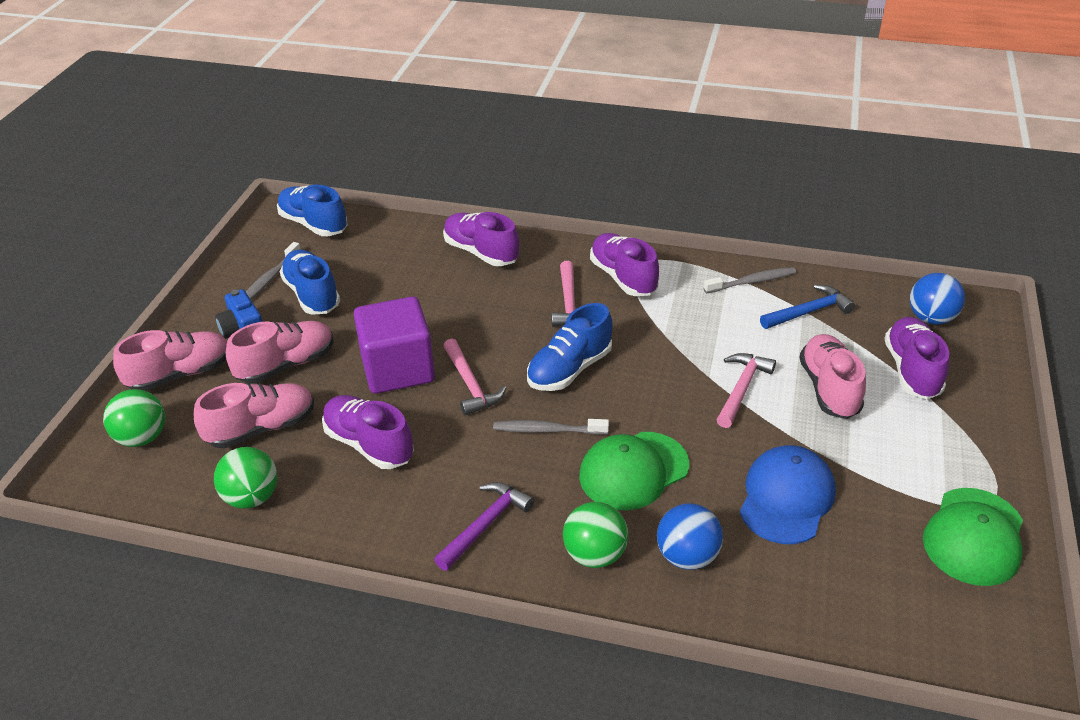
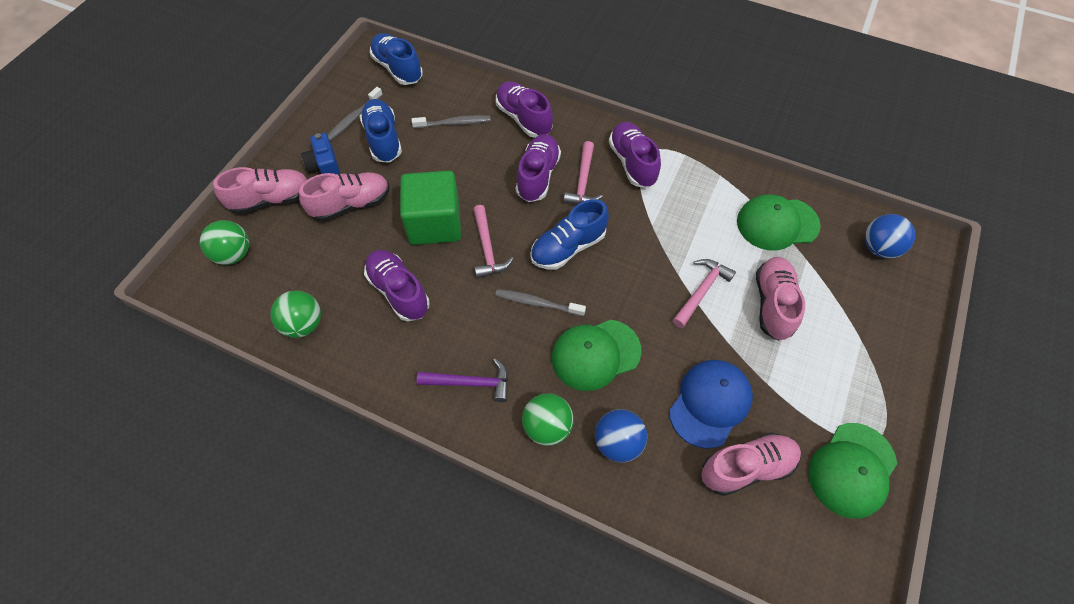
camera: 10 degrees right, 20 degrees up
pink shoe [194,383,314,448] -> pink shoe moved to [701,432,801,496]
purple cube [354,296,435,394] -> green cube [400,171,461,245]
purple hammer [434,482,534,571] -> purple hammer turned 45 degrees clockwise [417,358,509,402]
grey toothbrush [703,267,796,293] -> grey toothbrush moved to [412,115,491,129]
blue hammer [760,285,855,329] -> green cap [737,194,821,251]
purple shoe [884,317,949,399] -> purple shoe moved to [516,134,561,202]

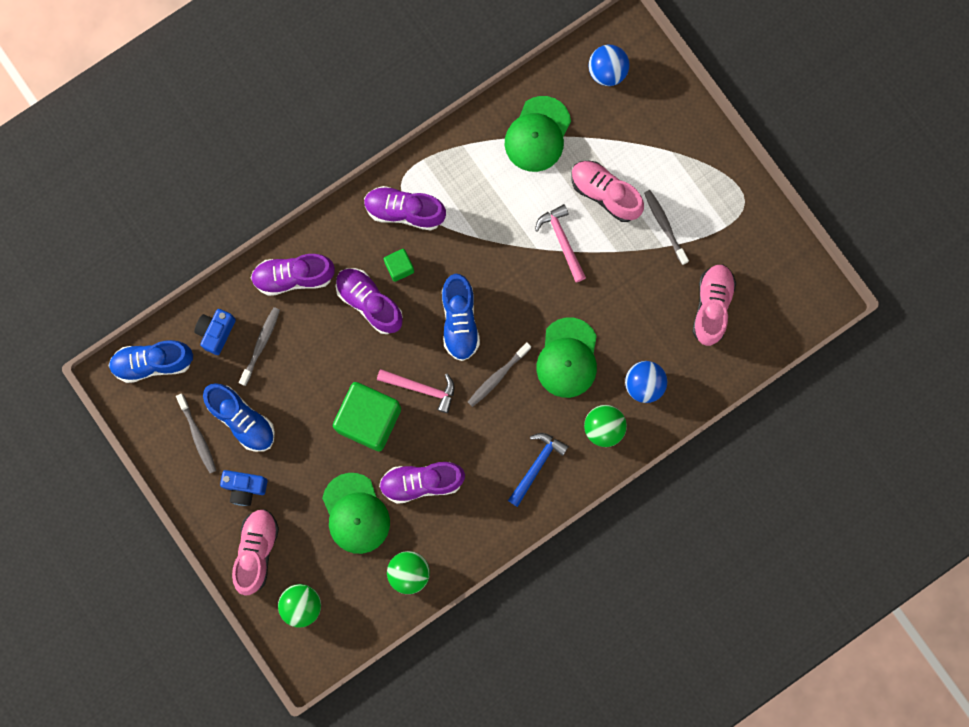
camera: 60 degrees left, 20 degrees up
pink shoe [299,172,389,221] -> none
blue shoe [360,99,402,163] -> blue shoe turned 150 degrees counterclockwise [203,383,275,452]
purple hammer [417,358,509,402] -> blue hammer [508,433,569,507]
pink hammer [563,141,603,204] -> green cube [384,249,414,282]
blue cap [669,360,753,449] -> none
green cap [808,423,897,519] -> green cap moved to [322,473,390,554]
none -> blue camera [194,309,236,355]
none -> grey toothbrush [644,190,689,265]

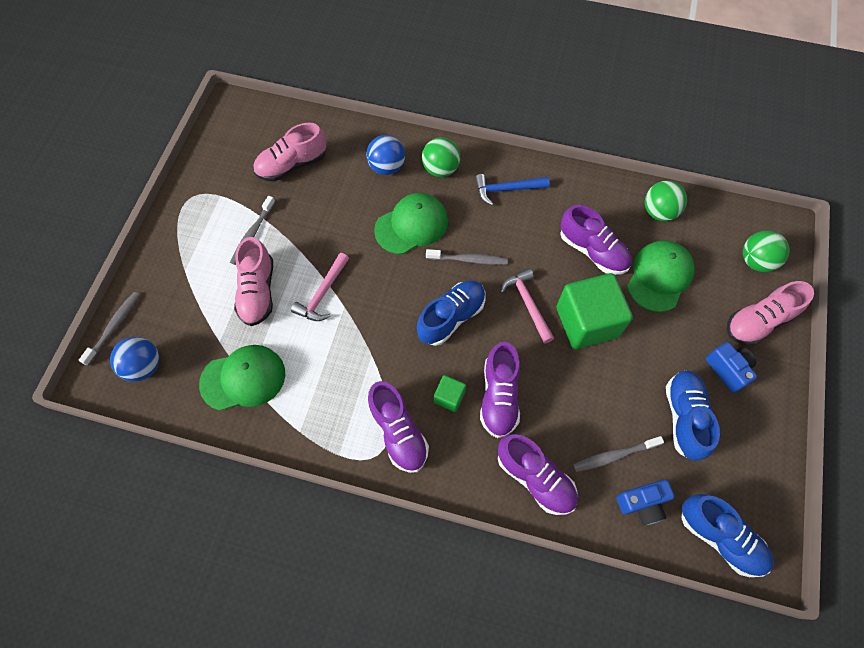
camera: 130 degrees left, 15 degrees down
grey toothbrush [176,394,216,473] -> grey toothbrush moved to [79,292,140,366]

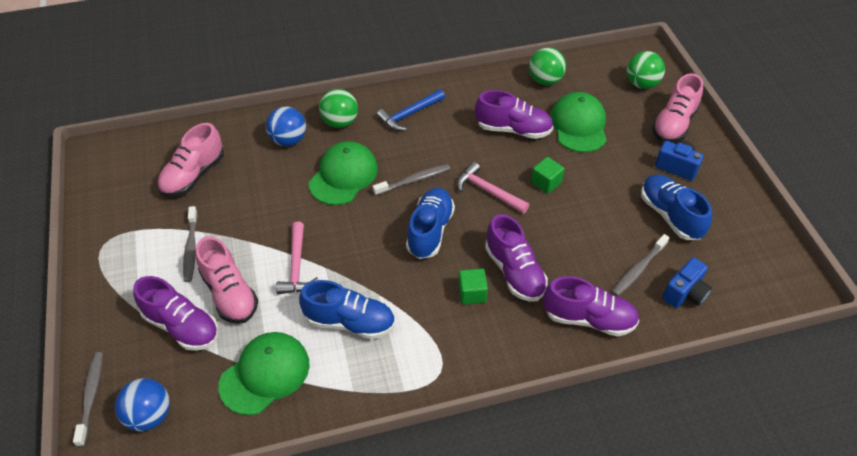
camera: 30 degrees left, 15 degrees down
purple shoe [368,381,429,473] -> purple shoe moved to [133,276,219,351]
green cube [556,273,633,349] -> green cube [531,157,564,194], size x0.46
blue shoe [681,494,774,577] -> blue shoe moved to [299,280,395,339]

